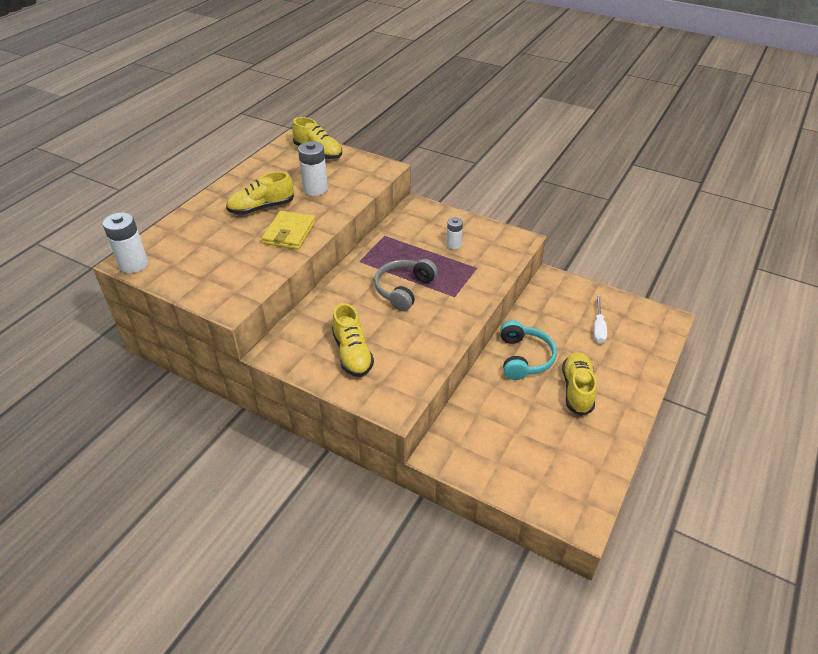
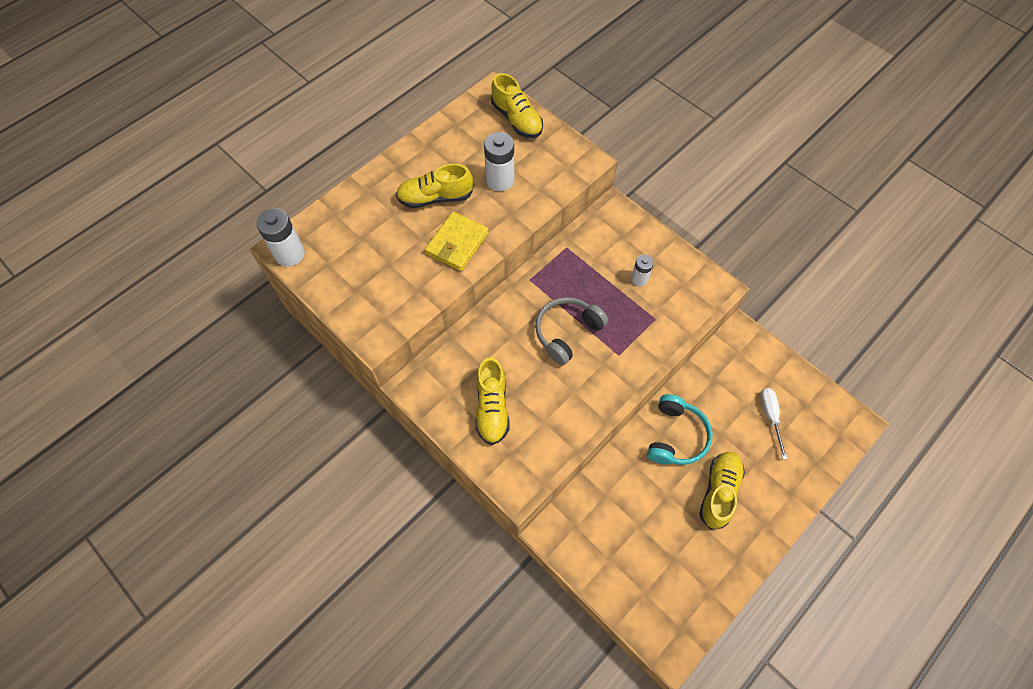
camera: 15 degrees right, 20 degrees up
white screwdriver [593,296,607,344] -> white screwdriver turned 150 degrees clockwise [760,388,787,460]

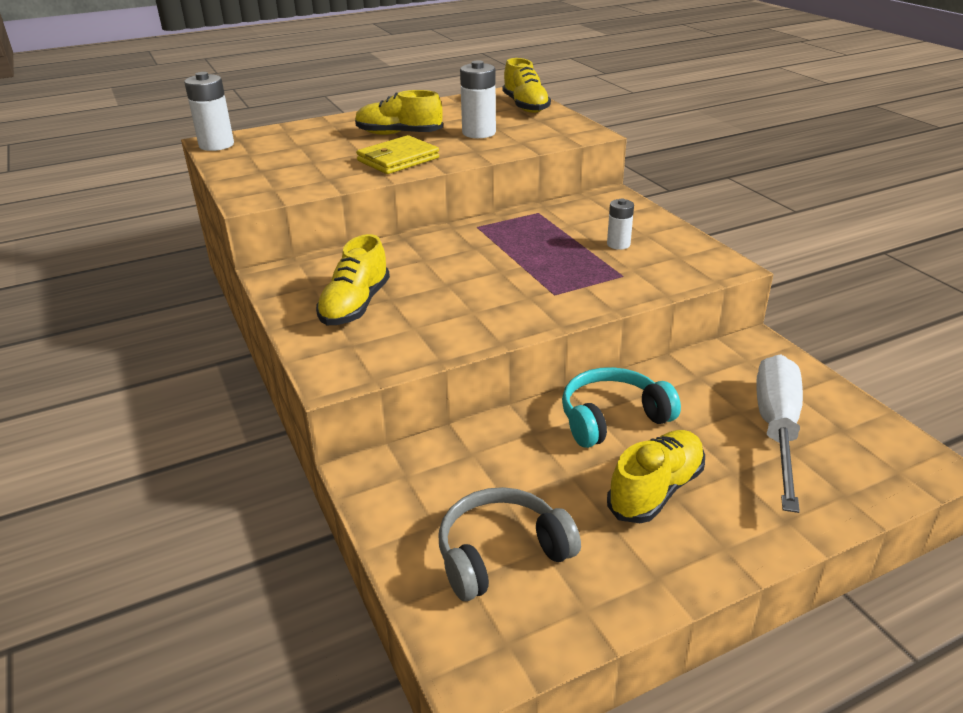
camera: 20 degrees right, 30 degrees down
grey headphones [535,297,608,365] -> grey headphones moved to [438,487,581,601]
turquoise headphones [647,394,713,465] -> turquoise headphones turned 150 degrees counterclockwise [562,367,681,448]
white screwdriver [760,388,787,460] -> white screwdriver [756,354,803,513], size x1.84

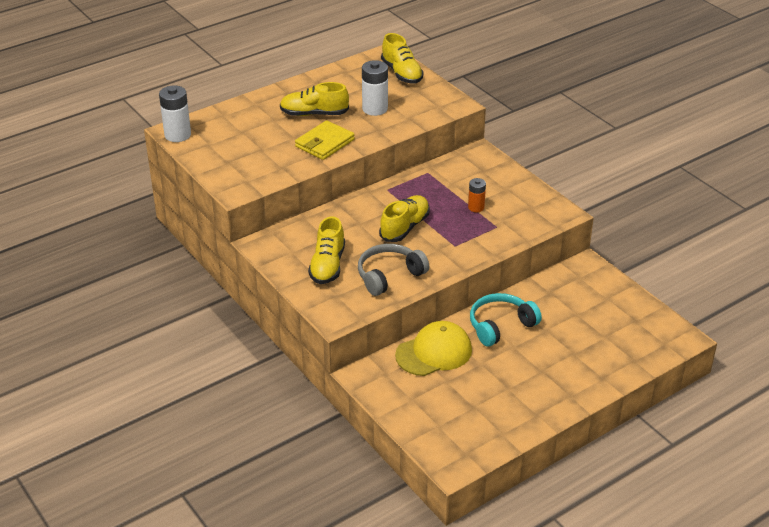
camera: 10 degrees left, 5 degrees up
grey headphones [438,487,581,601] -> grey headphones moved to [358,244,429,296]
white battery [607,199,634,250] -> none
yellow shoe [607,430,705,523] -> yellow shoe moved to [379,195,430,242]
white screwdriver [756,354,803,513] -> none
none -> yellow cap [395,321,472,376]
none -> orange battery [468,178,486,212]

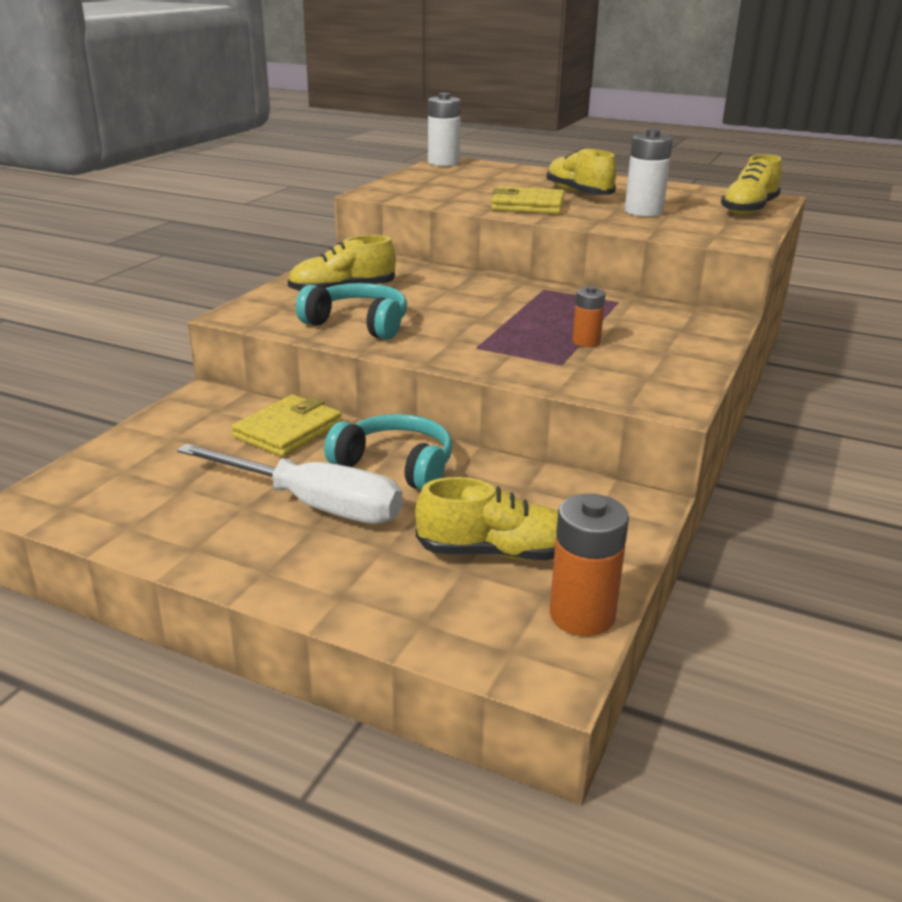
camera: 60 degrees right, 10 degrees down
grey headphones [358,244,429,296] -> turquoise headphones [296,283,407,340]
yellow shoe [379,195,430,242] -> yellow shoe moved to [415,477,558,560]
yellow cap [395,321,472,376] -> yellow wallet [232,395,342,457]
none -> white screwdriver [177,444,403,524]
none -> orange battery [550,494,629,636]

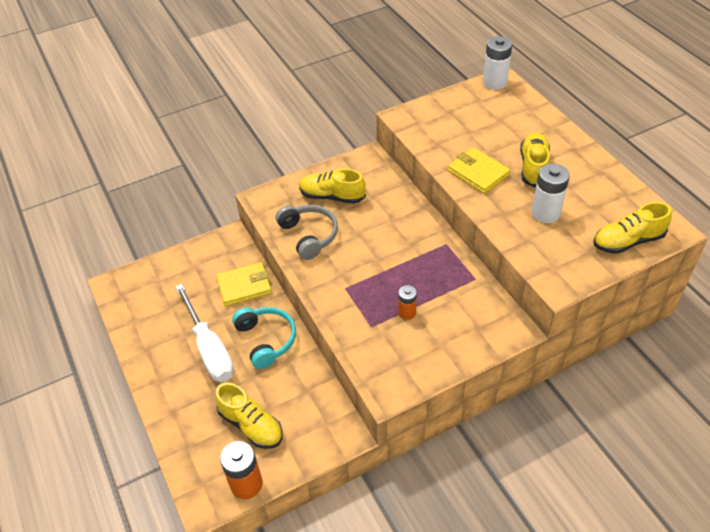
camera: 40 degrees right, 20 degrees up
turquoise headphones [296,283,407,340] -> grey headphones [276,205,338,260]

